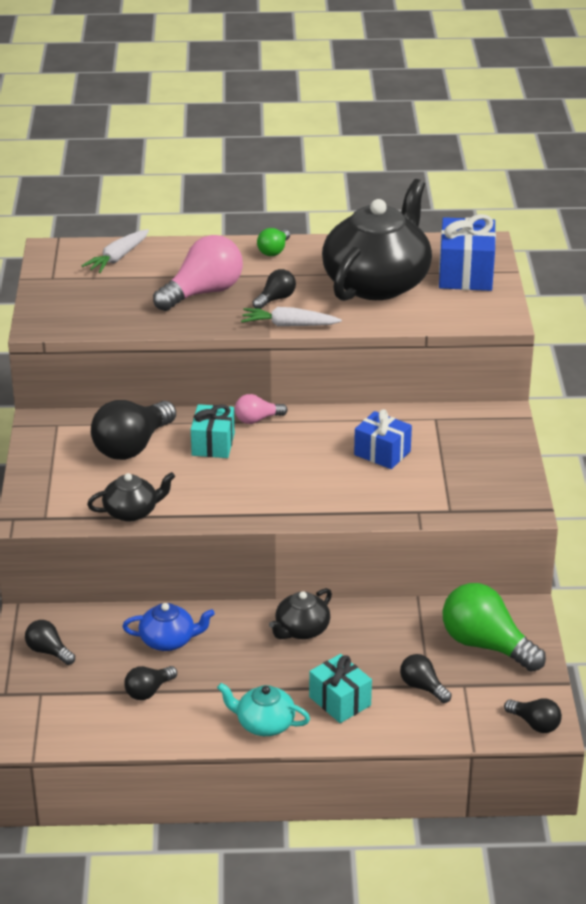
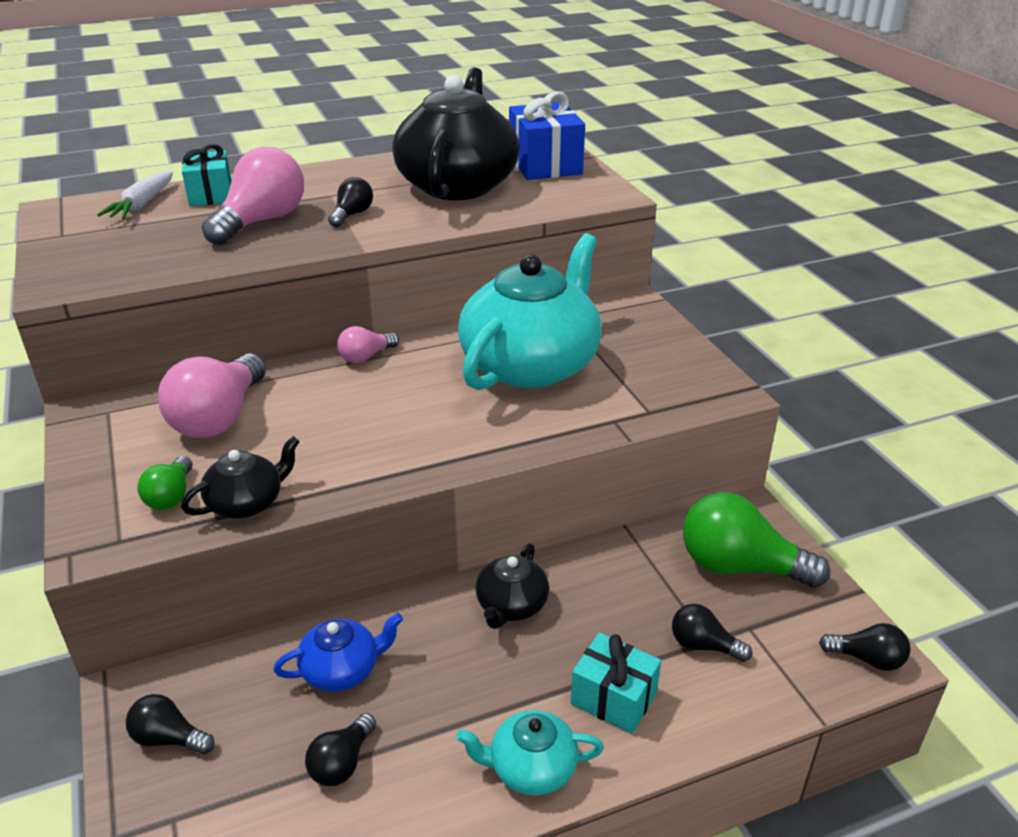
camera: 20 degrees left, 0 degrees up
black light bulb [91,400,176,460] -> pink light bulb [158,354,266,438]
turquoise gift [191,404,235,458] -> turquoise gift moved to [182,144,232,206]
white carrot [241,307,342,326] -> none
green light bulb [257,228,290,256] -> green light bulb moved to [137,456,192,510]
blue gift [354,409,412,469] -> turquoise teapot [458,233,602,390]

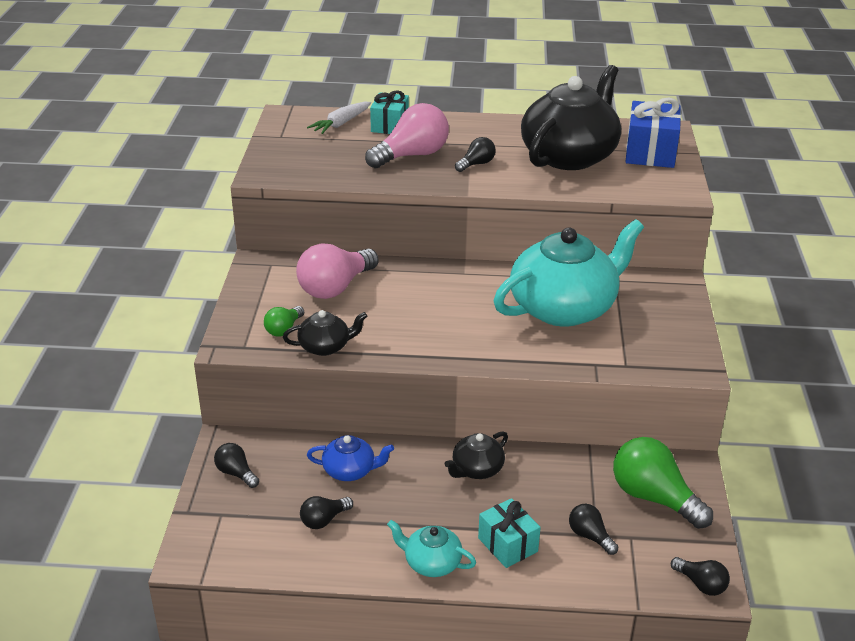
camera: 25 degrees right, 0 degrees up
pink light bulb [337,326,399,363] -> none

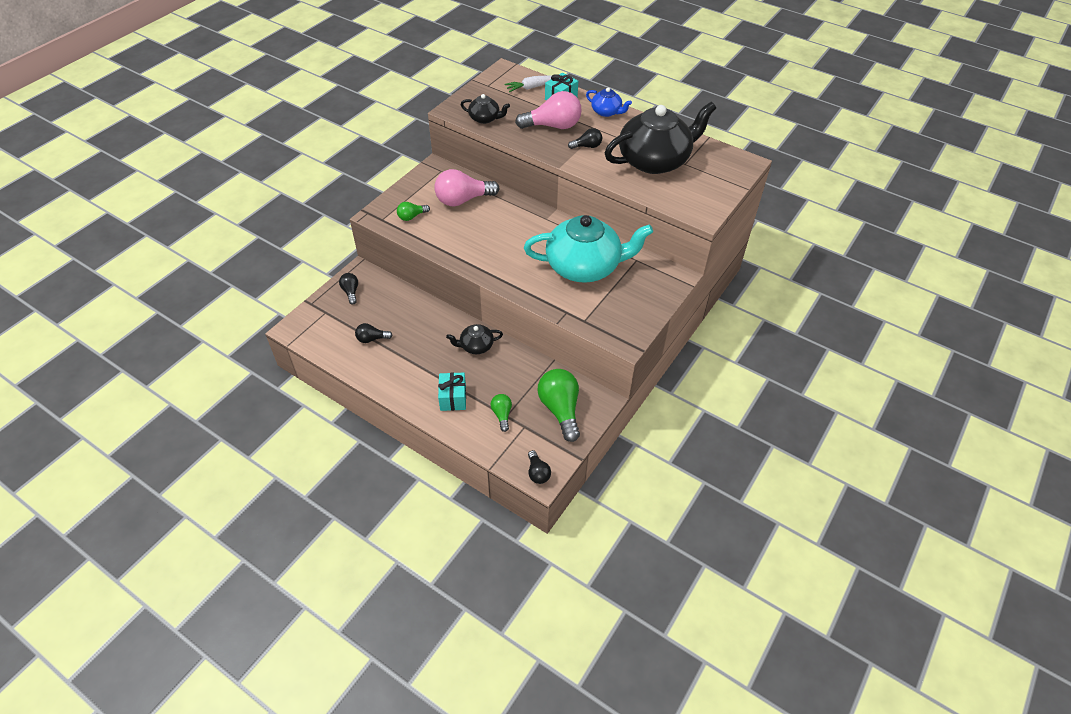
camera: 30 degrees right, 15 degrees up
black teapot [283,310,367,356] -> black teapot moved to [461,94,510,124]
blue teapot [307,435,394,481] -> blue teapot moved to [586,87,632,117]
turquoise teapot [387,520,476,577] -> none
black light bulb [569,504,618,555] -> green light bulb [491,394,512,432]
blue gift [626,97,681,168] -> none

